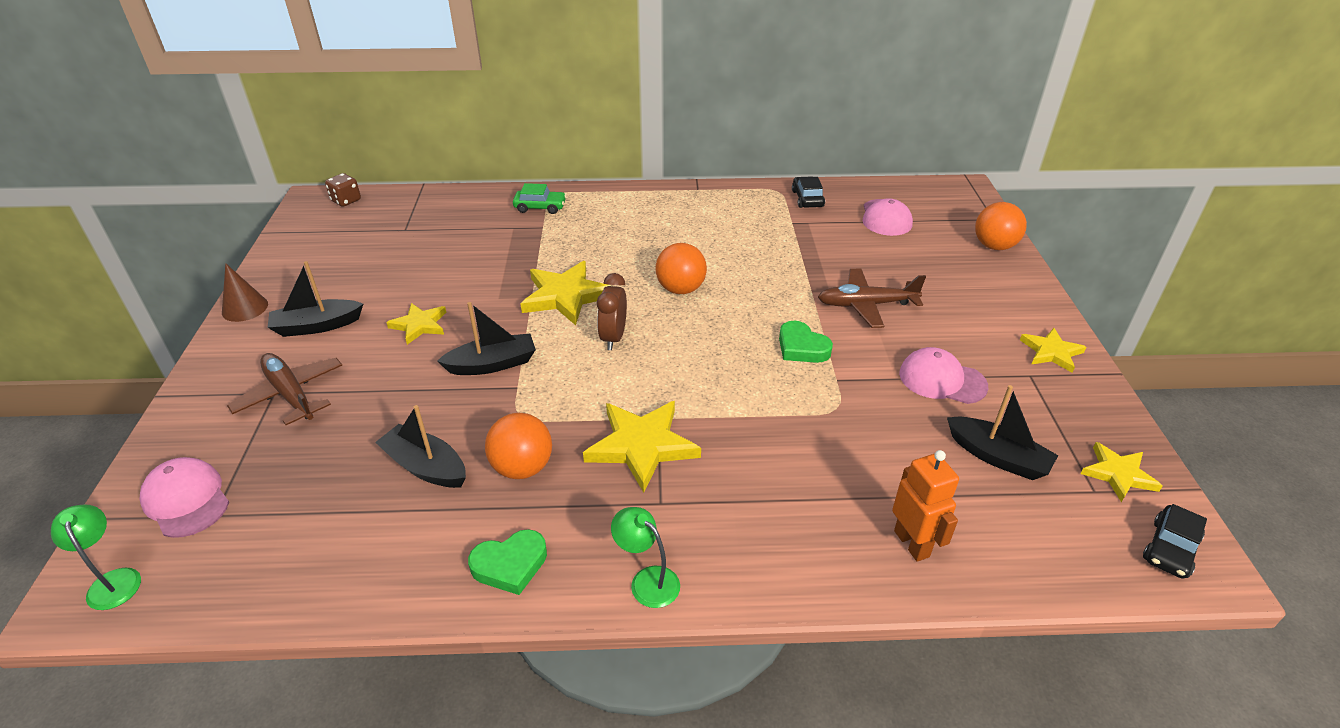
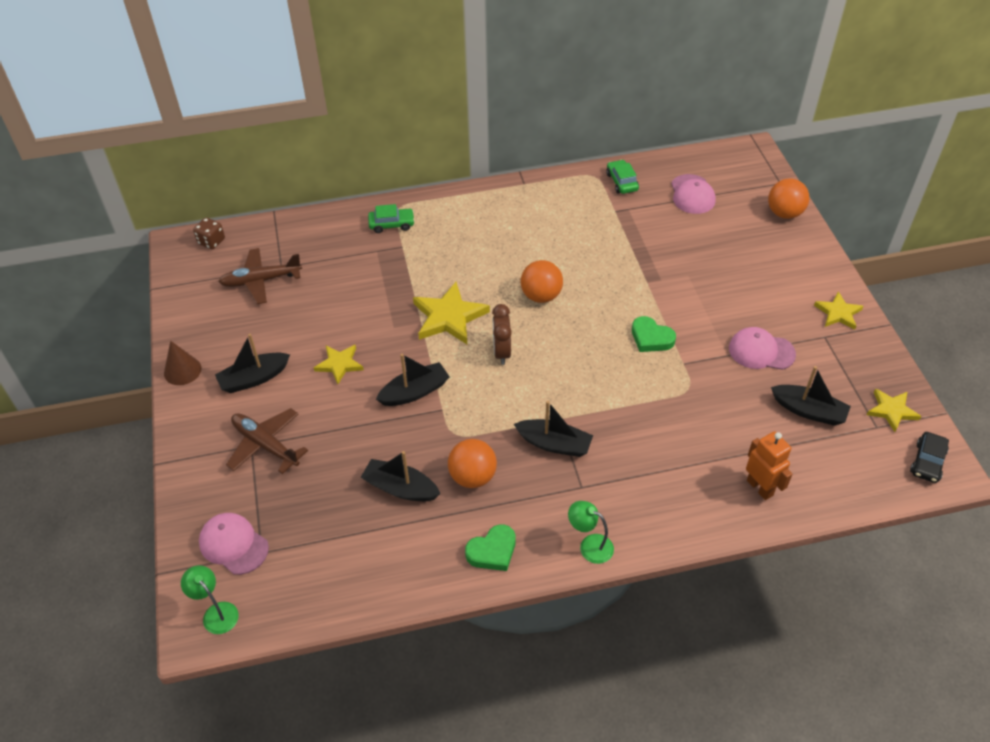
camera: 10 degrees left, 10 degrees up
yellow star [583,401,701,493] -> black boat [514,401,593,457]
black car [792,176,825,208] -> green car [606,160,639,194]
brown plane [818,268,926,328] -> brown plane moved to [218,248,302,304]

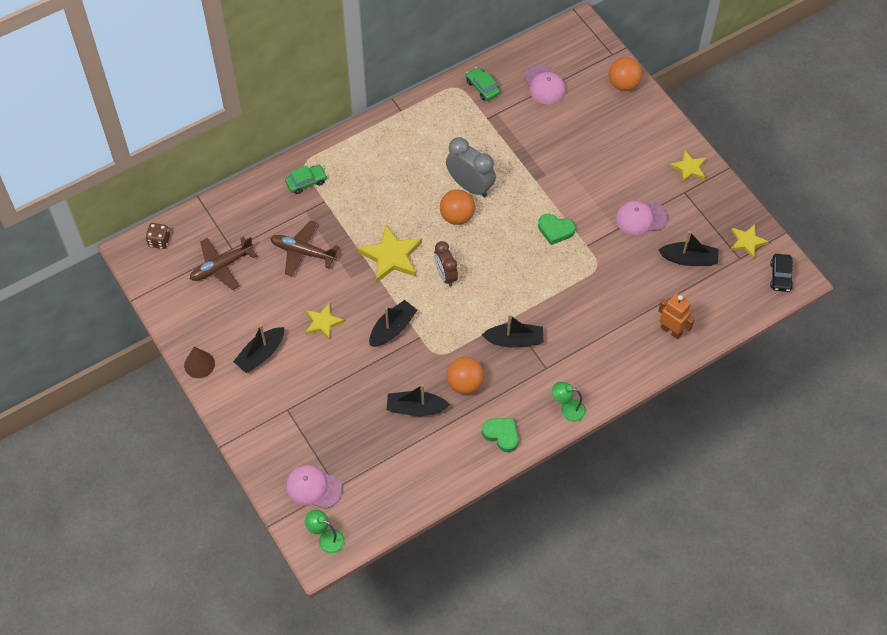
camera: 20 degrees left, 10 degrees up
brown plane [226,408,308,474] -> brown plane moved to [270,221,339,277]
green heart [465,524,515,571] -> green heart turned 90 degrees counterclockwise [482,418,519,452]
none -> grey clock [446,137,496,197]

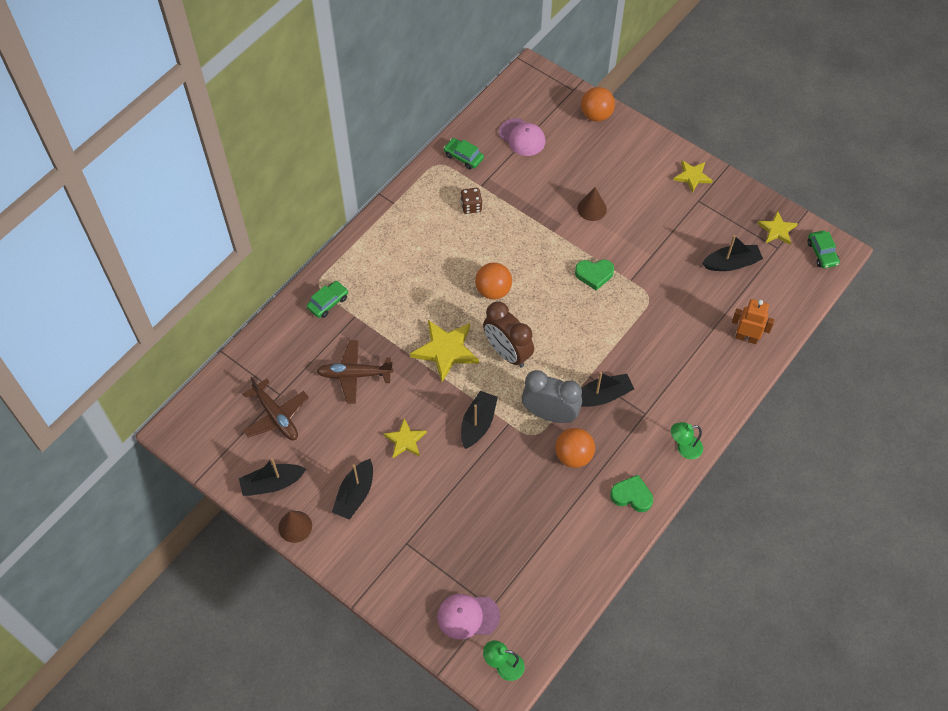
camera: 20 degrees left, 0 degrees up
brown dice [146,223,170,249] -> brown dice moved to [460,188,482,214]
brown plane [190,237,257,290] -> brown plane turned 75 degrees counterclockwise [243,376,309,440]
black boat [387,384,450,416] -> black boat moved to [239,458,306,496]
brown clock [434,241,458,287] -> brown clock [483,301,534,368], size x1.50
grey clock [446,137,496,197] -> grey clock moved to [522,370,582,423]
pink cap [616,201,668,235] -> none
black car [770,254,793,292] -> green car [807,230,840,269]
none -> brown cone [577,187,607,221]

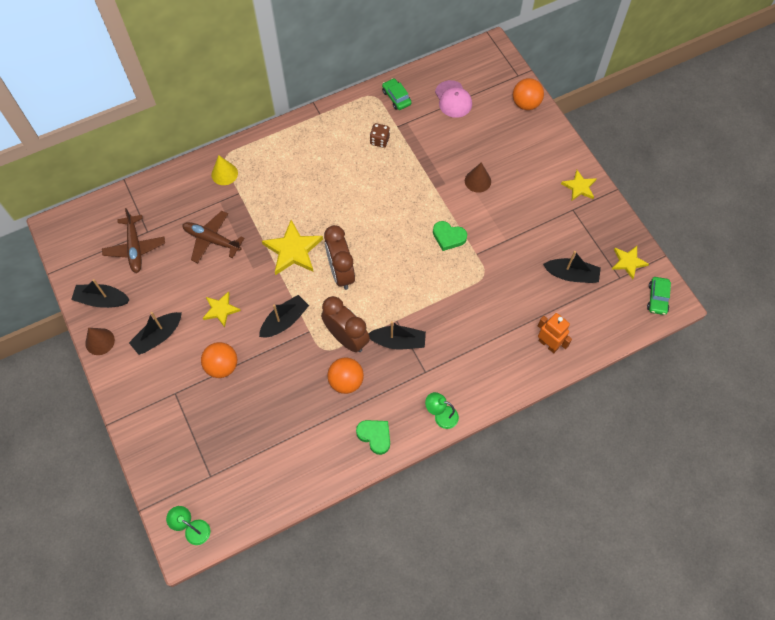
camera: 25 degrees right, 5 degrees up
green car [307,281,348,318] -> yellow cone [211,155,238,185]
pink cap [437,594,500,640] -> none
orange ball [475,263,512,300] -> orange ball moved to [201,342,237,378]
grey clock [522,370,582,423] -> brown clock [321,296,370,352]

